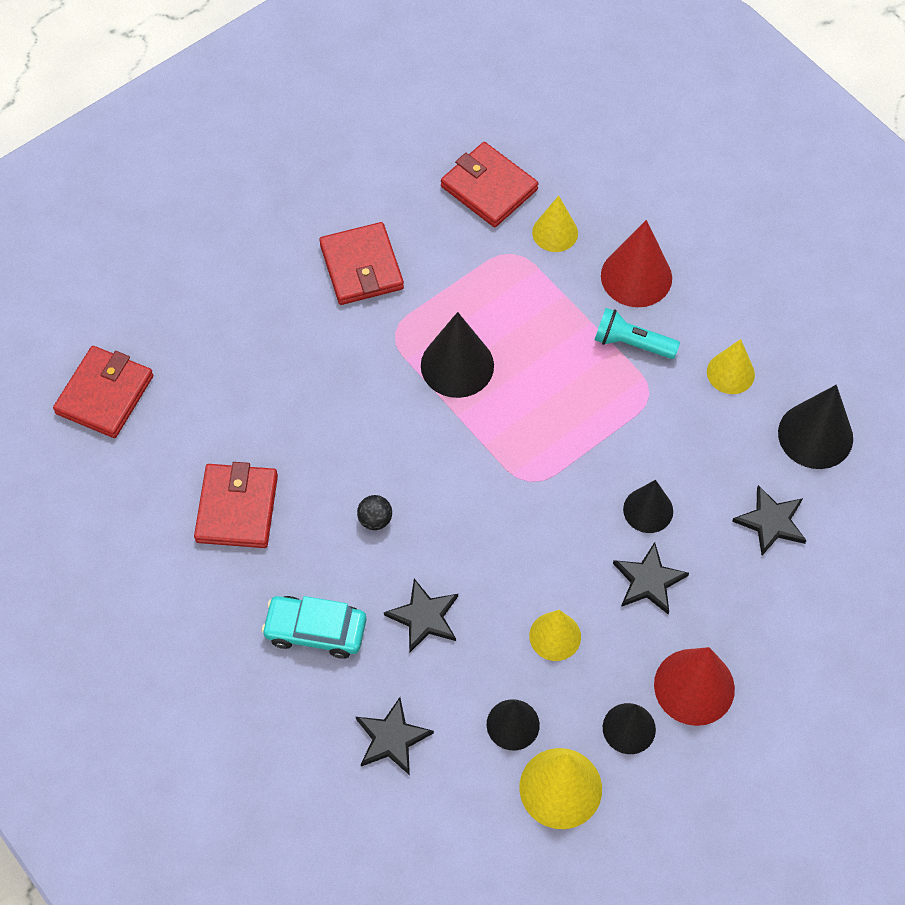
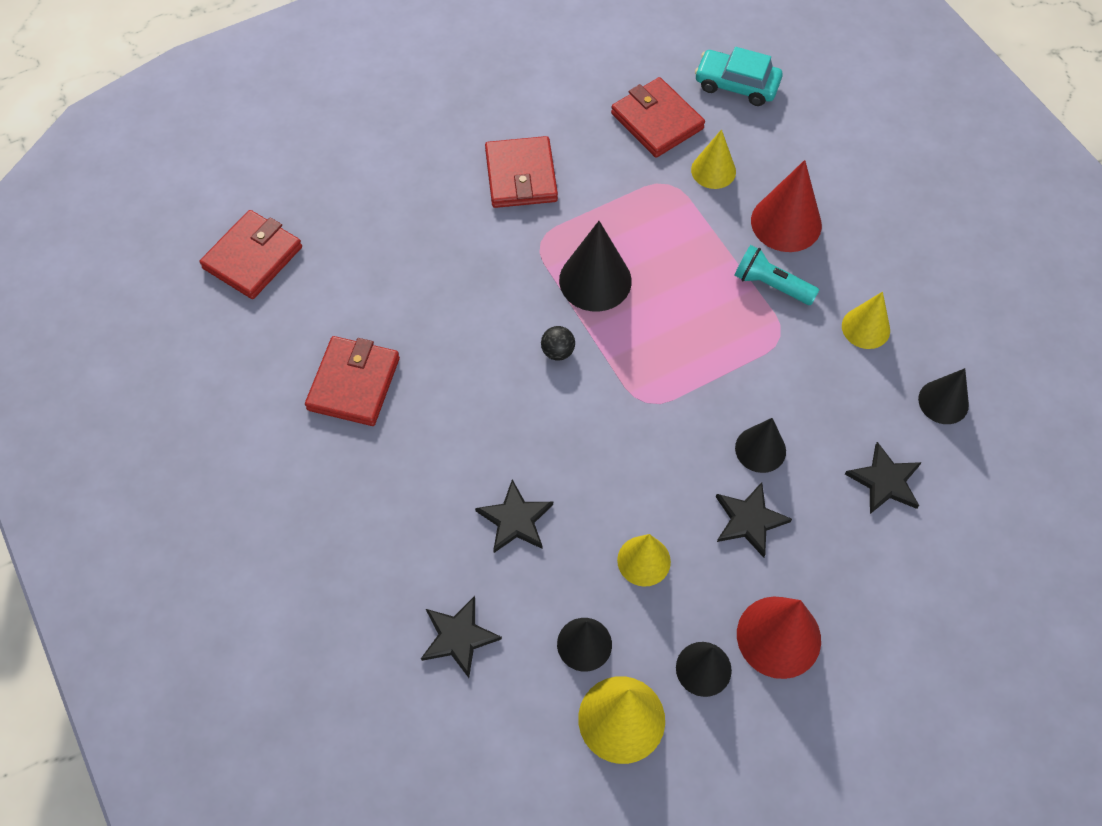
camera: 10 degrees right, 0 degrees up
turquoise car [261,596,366,659] -> turquoise car moved to [695,47,783,106]
black ball [357,495,392,530] -> black ball moved to [541,326,575,361]
black cone [778,385,853,469] -> black cone [918,368,969,424], size x0.65

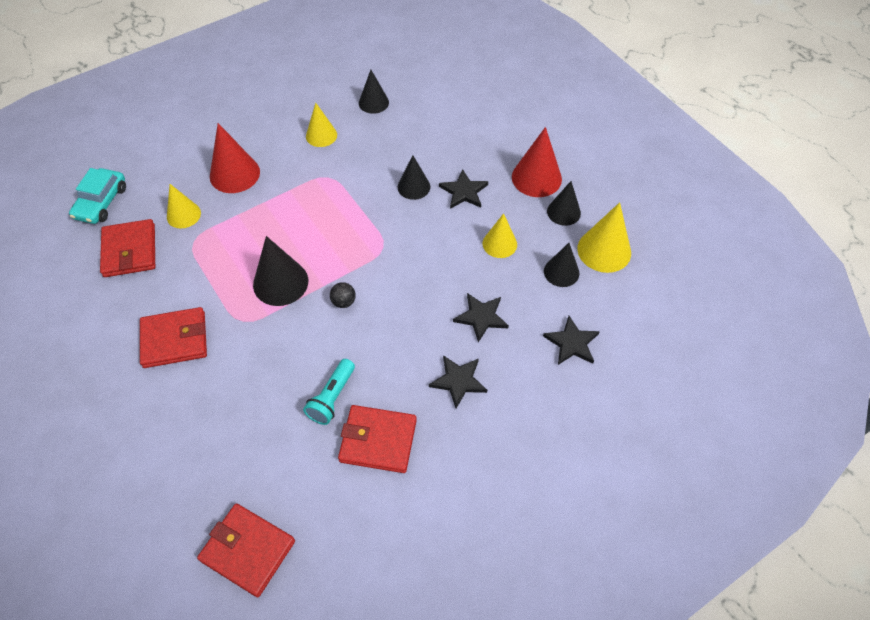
camera: 95 degrees left, 5 degrees down
red wallet [611,77,705,158] -> red wallet turned 60 degrees counterclockwise [100,219,155,277]
turquoise flashlight [734,245,819,305] -> turquoise flashlight moved to [303,359,355,425]
black star [845,442,922,514] -> black star moved to [429,355,487,408]

